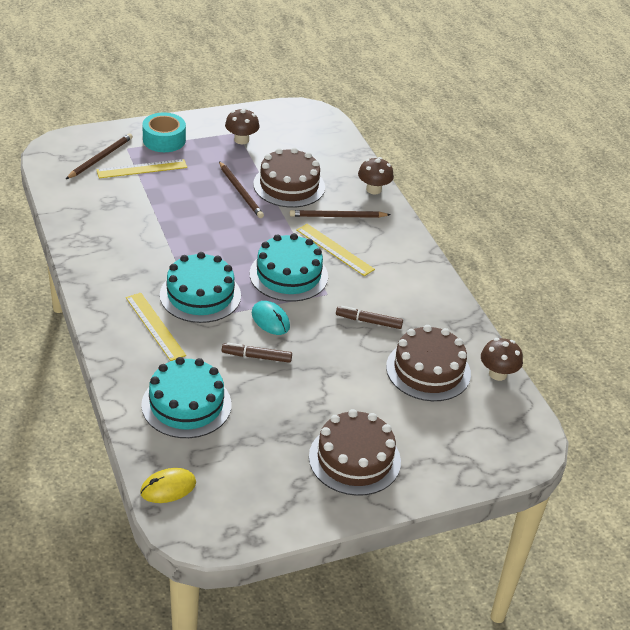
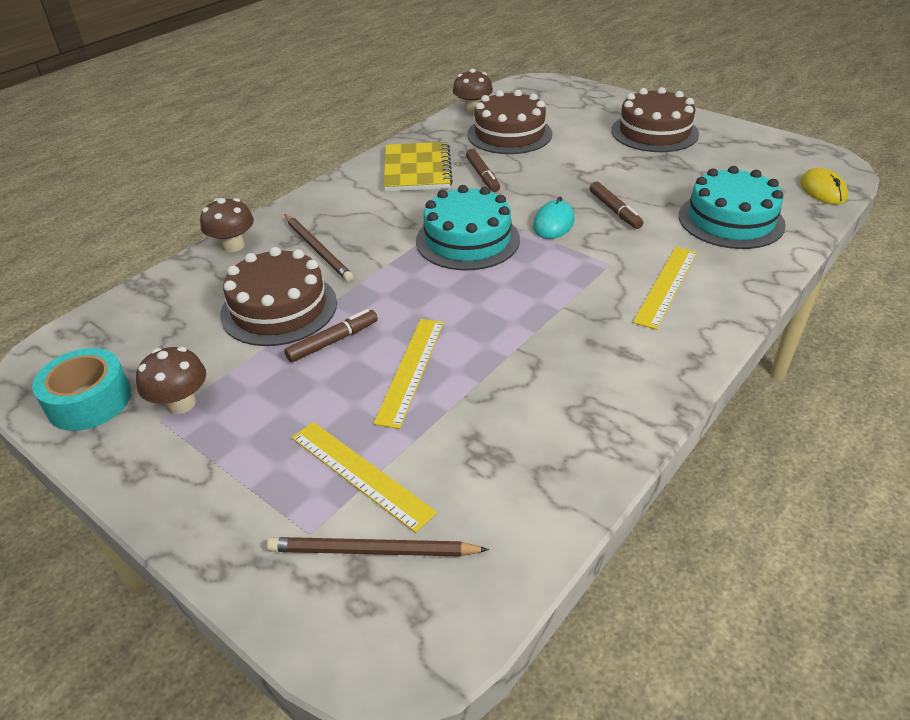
camera: 115 degrees left, 0 degrees up
yellow mouse [140,468,196,503] -> yellow mouse turned 45 degrees clockwise [800,168,848,204]
turquoise tape [142,112,186,152] -> turquoise tape moved to [32,348,131,431]
turquoise cake [160,252,241,323] -> none
brown pencil [219,161,264,218] -> brown marker [284,309,378,362]
yellow ruler [296,224,375,276] -> yellow ruler moved to [373,319,444,429]
none -> yellow notebook [384,142,453,192]

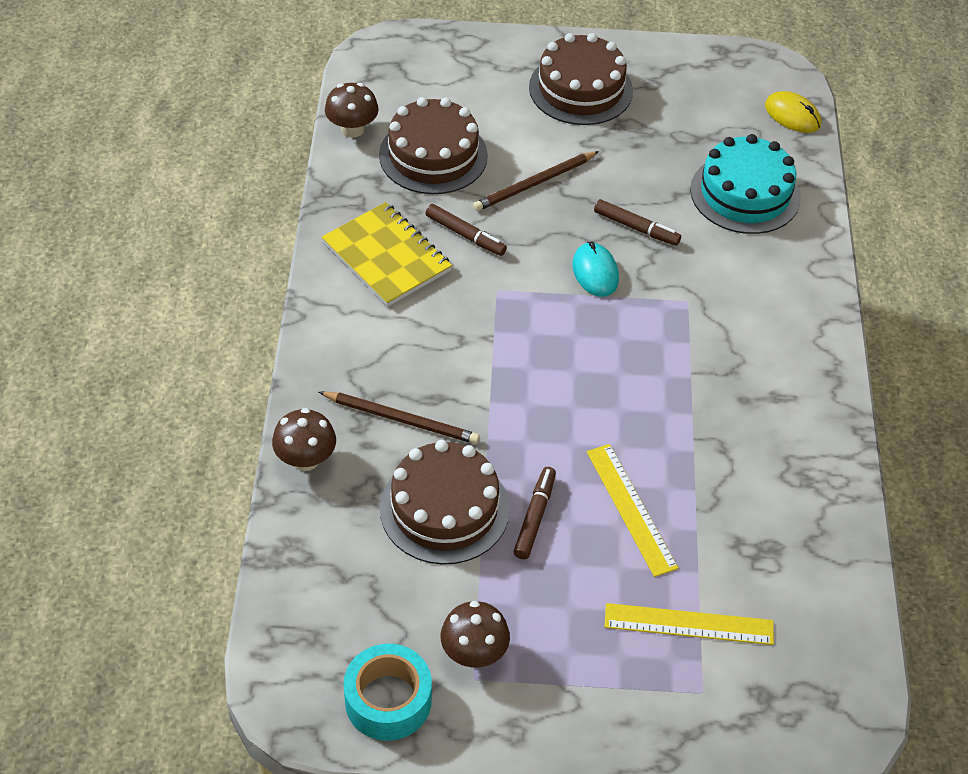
camera: 40 degrees left, 10 degrees up
brown pencil [267,537,489,557] -> brown pencil moved to [473,151,599,211]
turquoise cake [416,185,520,271] -> none
yellow ruler [633,247,697,330] -> none

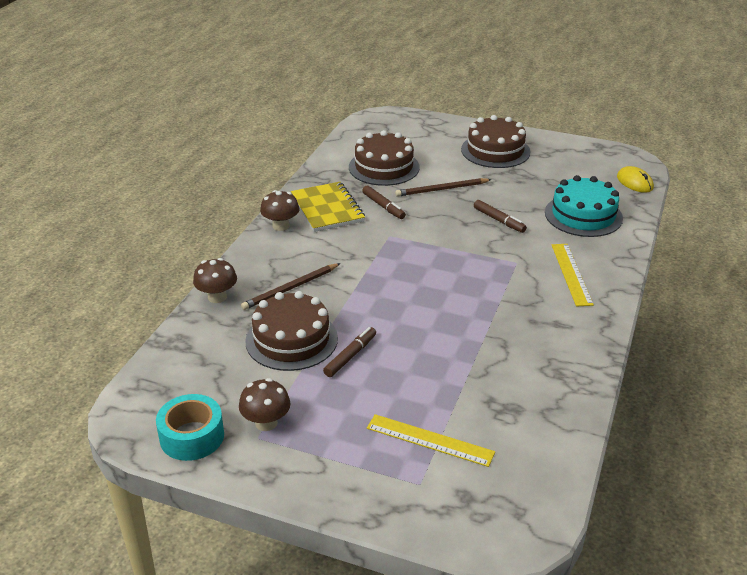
camera: 20 degrees right, 15 degrees down
brown pencil [319,391,480,444] -> brown pencil turned 105 degrees clockwise [241,263,340,310]
brown mushroom [325,83,379,138] -> brown mushroom moved to [260,190,299,231]
turquoise mouse [573,242,619,297] -> none
yellow ruler [587,444,678,577] -> yellow ruler moved to [552,244,594,306]

